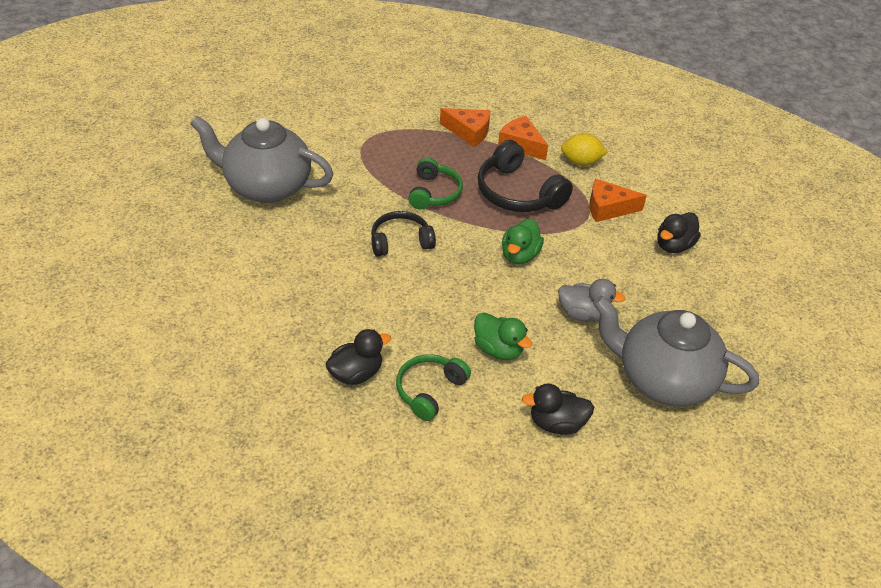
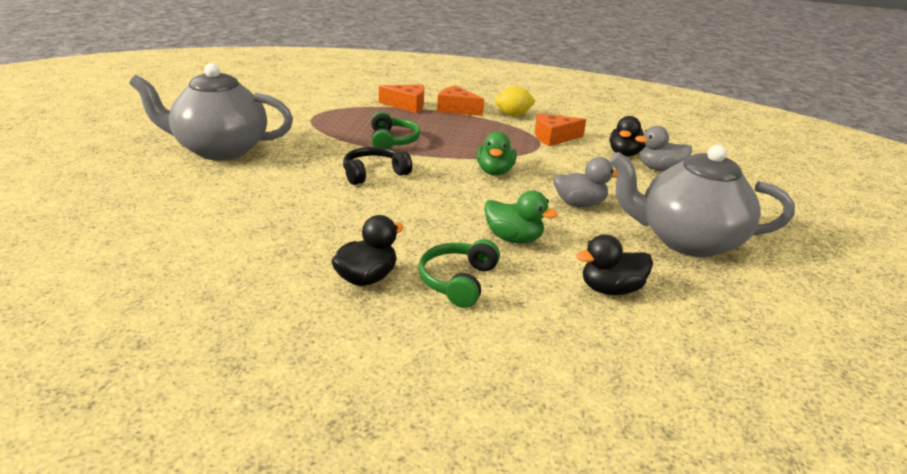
camera: 15 degrees left, 15 degrees down
black headphones [478,140,573,212] -> none
none -> grey duck [635,126,692,171]

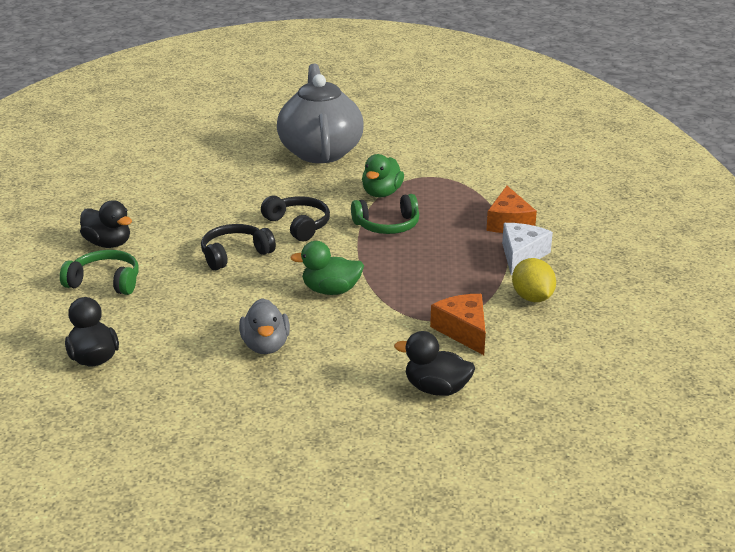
camera: 85 degrees right, 0 degrees up
orange cheese [437,85,484,116] -> white cheese [502,223,553,275]
green duck [484,191,558,243] -> green duck moved to [362,154,404,198]
grey teapot [609,145,795,257] -> none
grey duck [635,126,692,171] -> none
none -> black headphones [201,224,276,270]

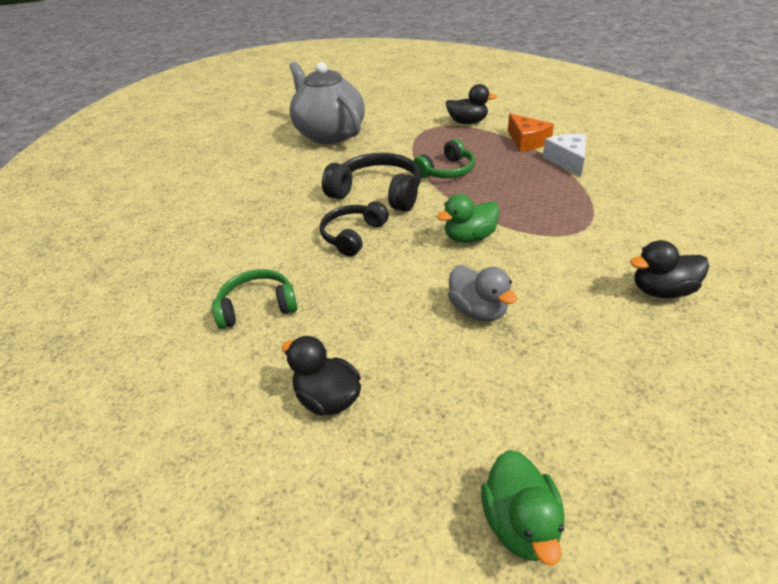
camera: 25 degrees left, 10 degrees up
black duck [80,200,132,248] -> black duck moved to [446,84,497,124]
black headphones [261,196,330,241] -> black headphones [322,153,421,212], size x1.51
green duck [362,154,404,198] -> green duck moved to [481,450,564,566]
orange cheese [430,294,486,355] -> none
yellow lemon [512,258,556,302] -> none

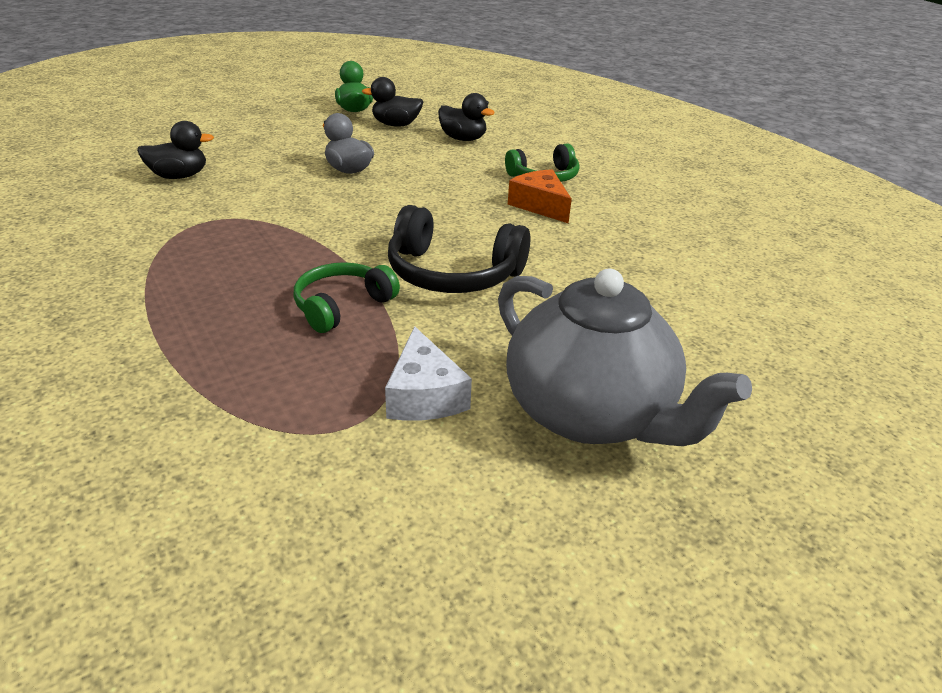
camera: 170 degrees right, 5 degrees down
black headphones [320,201,389,257] -> none
green duck [437,194,500,243] -> none
black duck [446,84,497,124] -> black duck moved to [362,77,423,127]
orange cheese [508,113,554,152] -> orange cheese moved to [508,169,572,224]
white cheese [543,134,586,177] -> white cheese moved to [385,326,472,420]

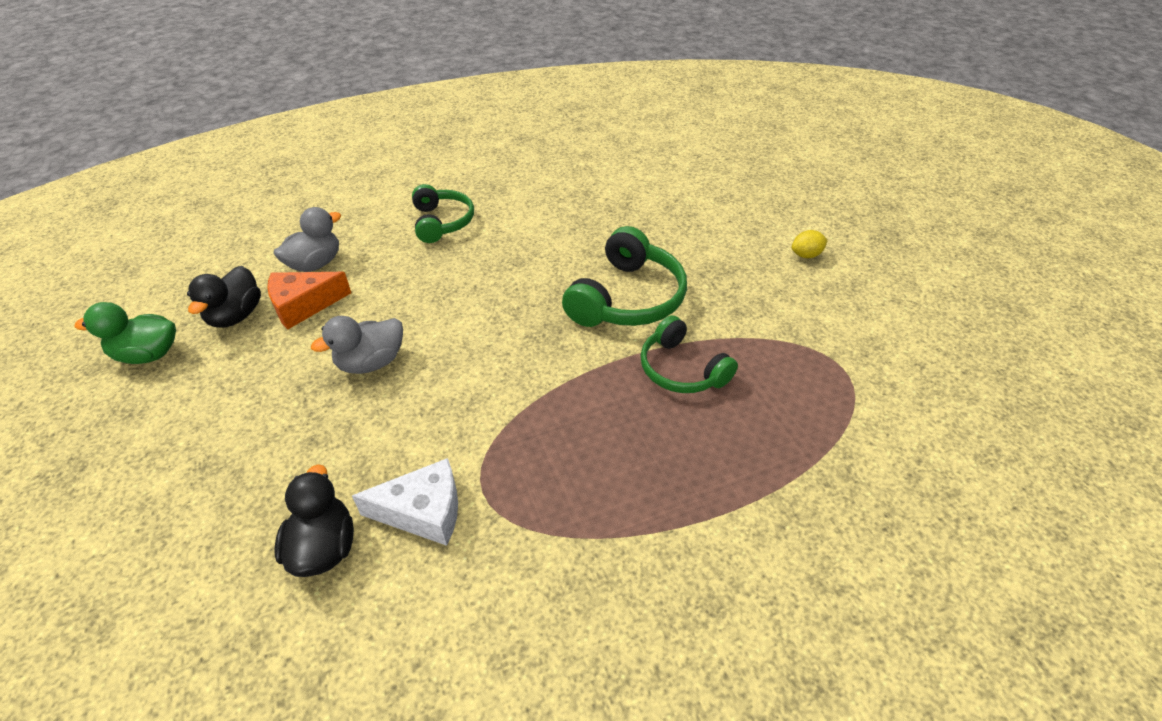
camera: 80 degrees left, 10 degrees up
white cheese [385,326,472,420] -> white cheese moved to [352,458,458,546]
black headphones [388,205,531,293] -> green headphones [562,226,687,327]
black duck [438,93,495,141] -> grey duck [274,207,341,272]
grey teapot [498,269,752,446] -> yellow lemon [792,230,828,258]
orange cheese [508,169,572,224] -> orange cheese moved to [267,272,351,330]

